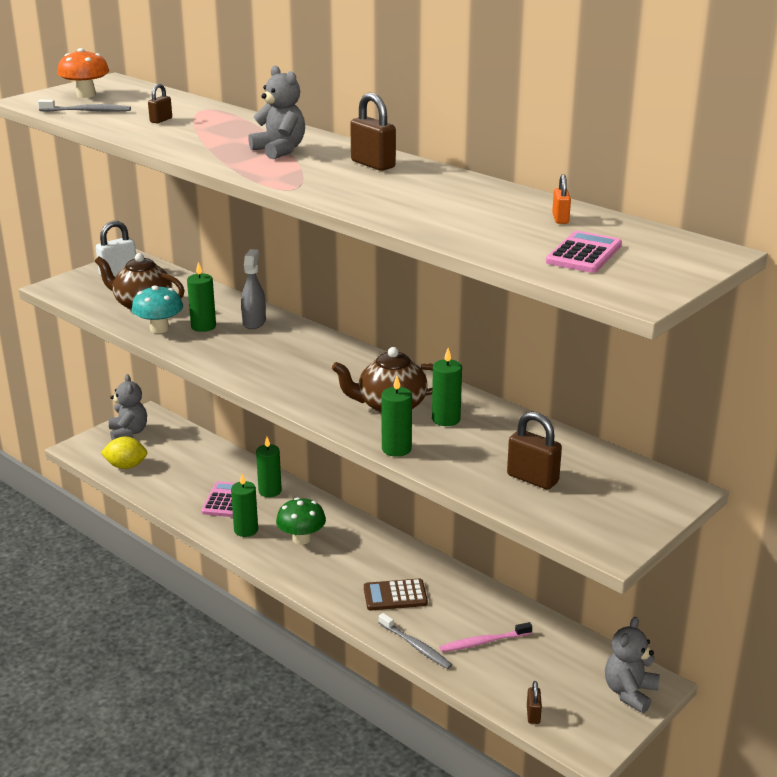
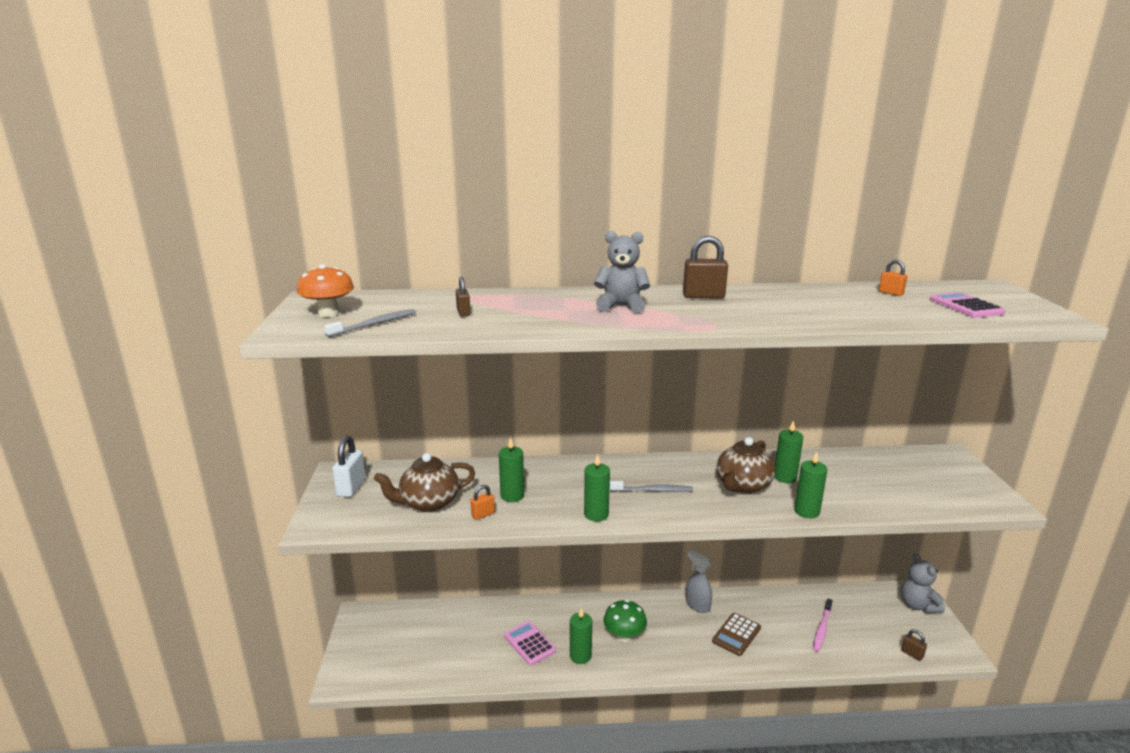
camera: 45 degrees left, 5 degrees down
yellow lemon [101,436,147,469] -> none
grey teddy bear [109,374,147,440] -> none
turquoise mushroom [132,285,183,333] -> orange padlock [470,485,495,520]
grey spray bottle [241,249,266,329] -> grey spray bottle moved to [686,550,712,613]
green candle [256,437,282,497] -> green candle moved to [584,454,610,521]
grey toothbrush [378,613,452,669] -> grey toothbrush moved to [610,481,693,492]
brown padlock [507,411,562,490] -> none

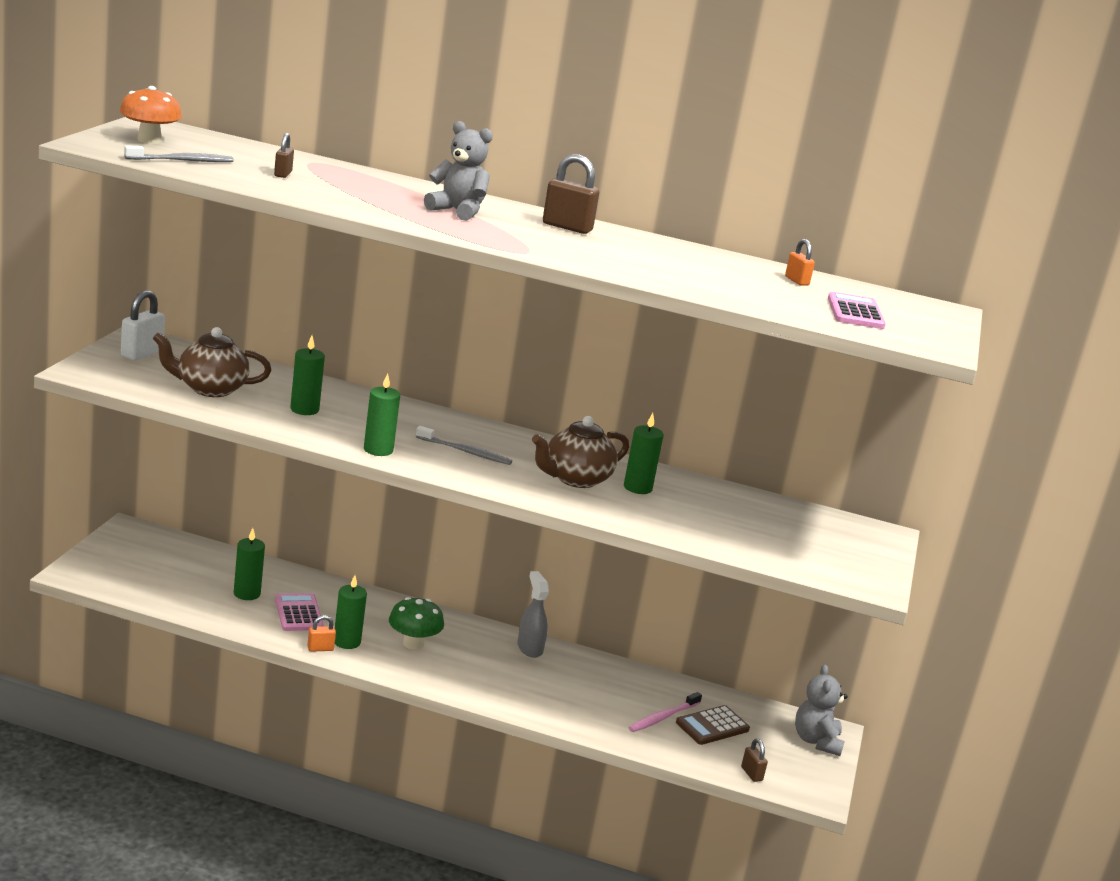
camera: 15 degrees right, 0 degrees up
orange padlock [470,485,495,520] -> orange padlock moved to [307,615,336,652]
brown calculator [712,613,761,656] -> brown calculator moved to [676,705,750,745]
green candle [794,451,827,518] -> green candle moved to [234,528,265,600]

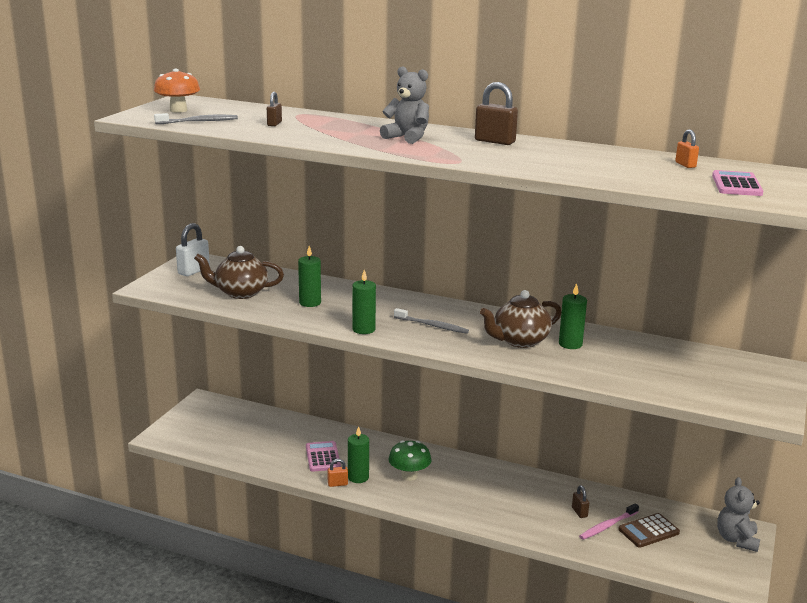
camera: 10 degrees right, 0 degrees up
green candle [234,528,265,600] -> none
grey spray bottle [517,571,549,658] -> none
brown padlock [741,738,768,782] -> brown padlock moved to [572,485,589,518]

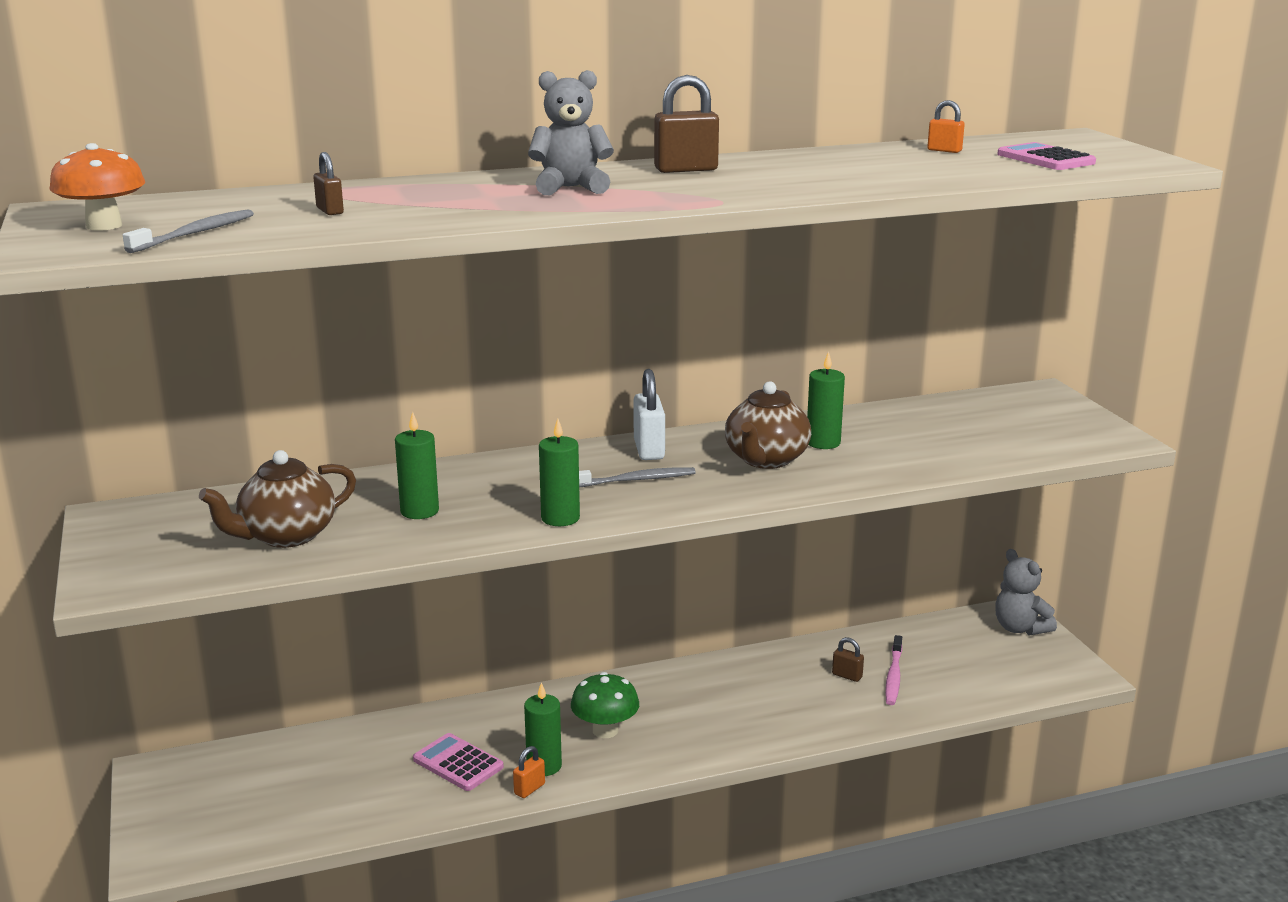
camera: 40 degrees left, 0 degrees up
white padlock [176,223,210,276] -> white padlock moved to [634,369,665,460]
brown calculator [618,513,680,547] -> none

